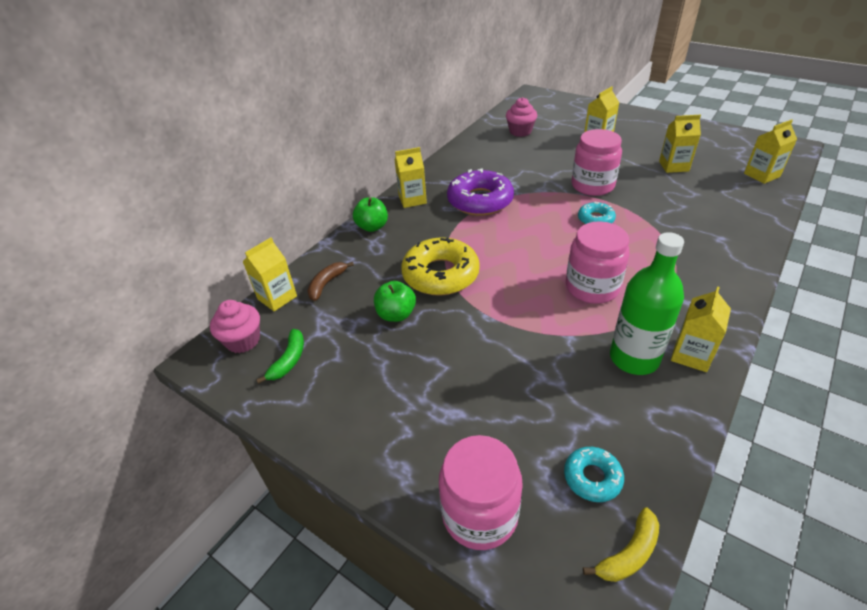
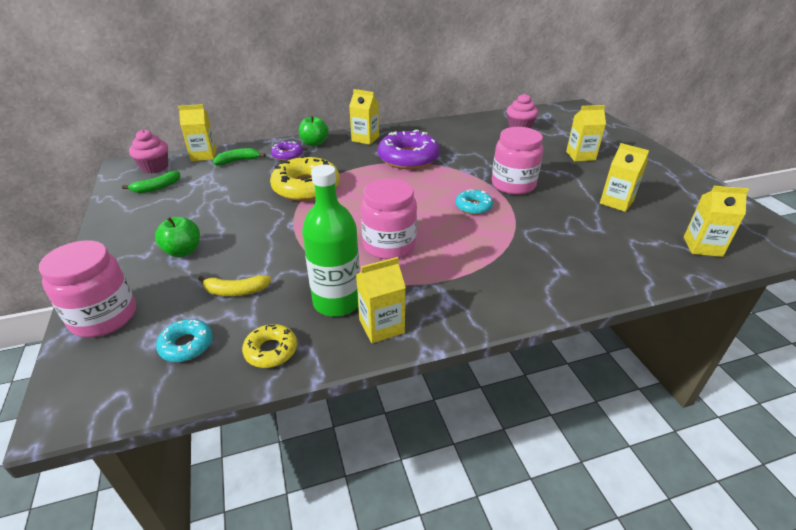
camera: 35 degrees right, 5 degrees down
brown banana [307,262,354,301] -> green banana [213,148,266,165]
green apple [374,281,416,322] -> green apple moved to [155,217,200,257]
yellow banana [583,507,659,582] -> yellow banana moved to [198,275,271,296]
none -> yellow donut [242,324,297,368]
none -> purple donut [271,141,303,161]

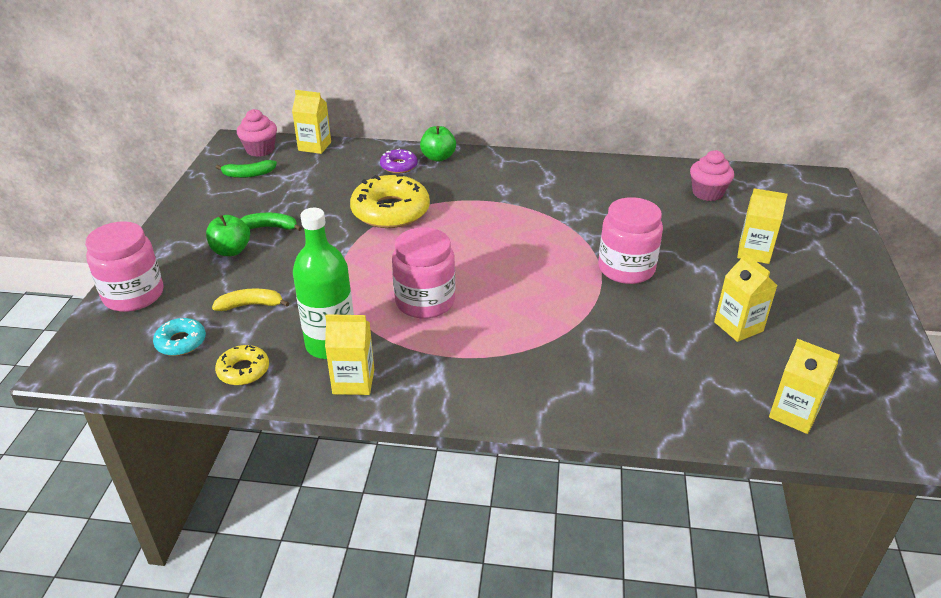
camera: 25 degrees right, 0 degrees up
yellow banana [198,275,271,296] -> yellow banana turned 150 degrees clockwise [212,289,289,311]
green banana [213,148,266,165] -> green banana moved to [241,213,302,231]
yellow carton [349,89,379,145] -> none
purple donut [378,130,440,169] -> none
turquoise donut [456,189,493,215] -> none

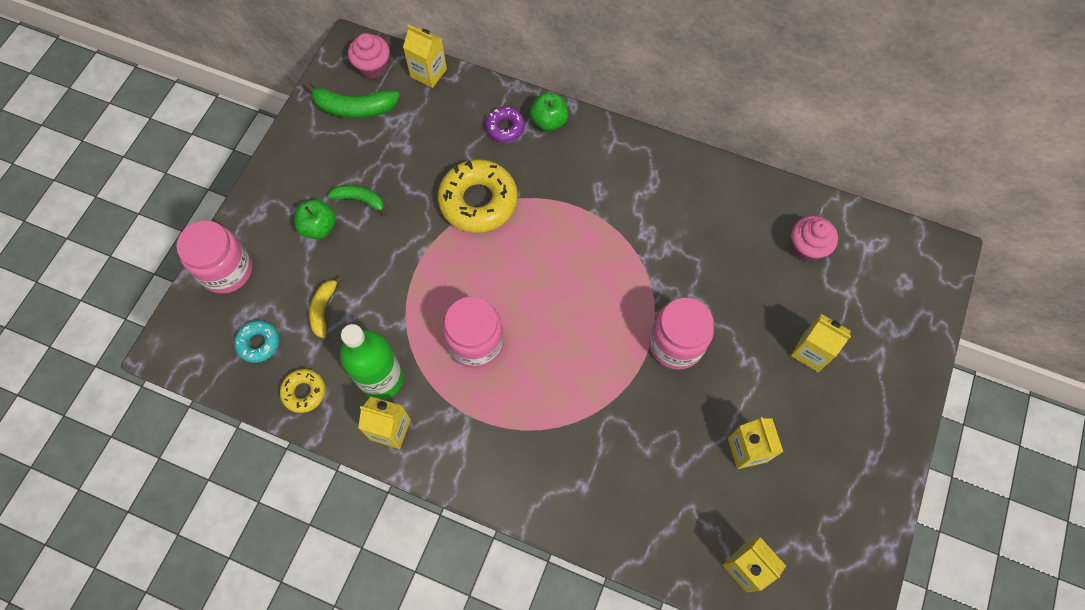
camera: 15 degrees right, 30 degrees up
yellow banana [212,289,289,311] -> yellow banana turned 90 degrees counterclockwise [309,275,343,338]
green banana [215,160,277,178] -> green banana [304,82,400,118], size x1.57

